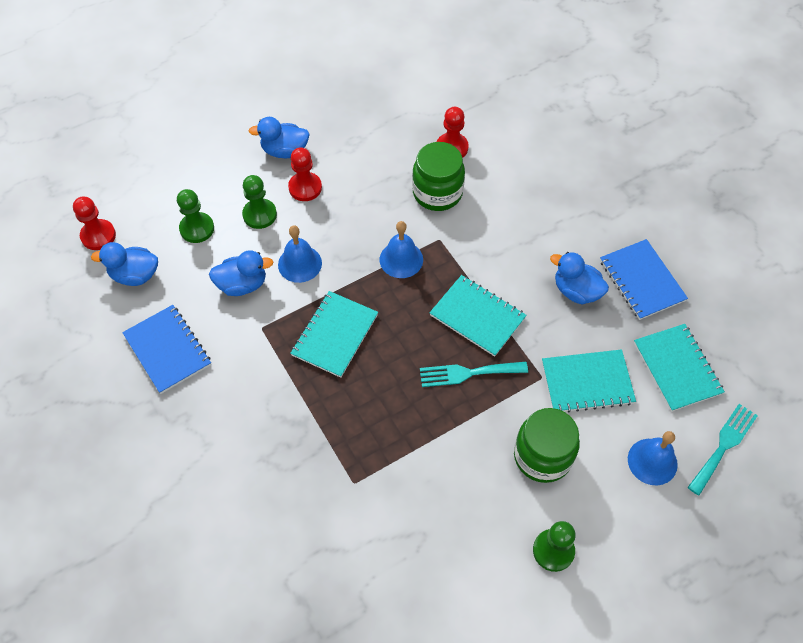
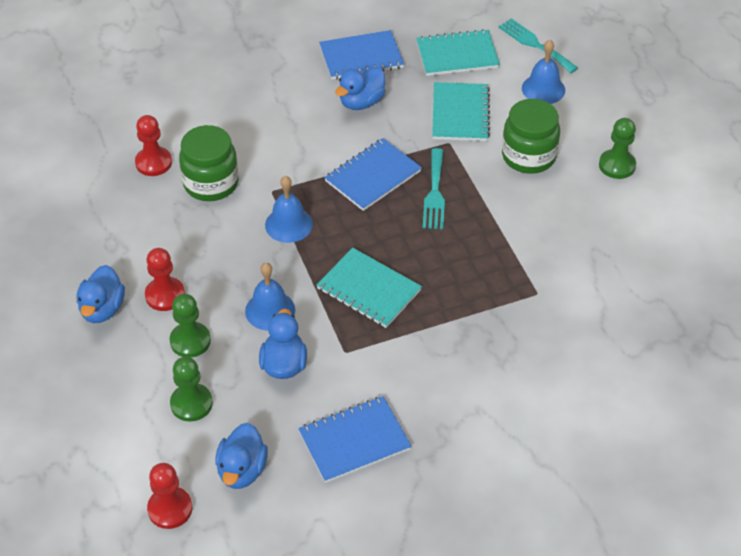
camera: 80 degrees left, 10 degrees down
turquoise notebook [429,275,527,357] -> blue notebook [324,138,422,211]

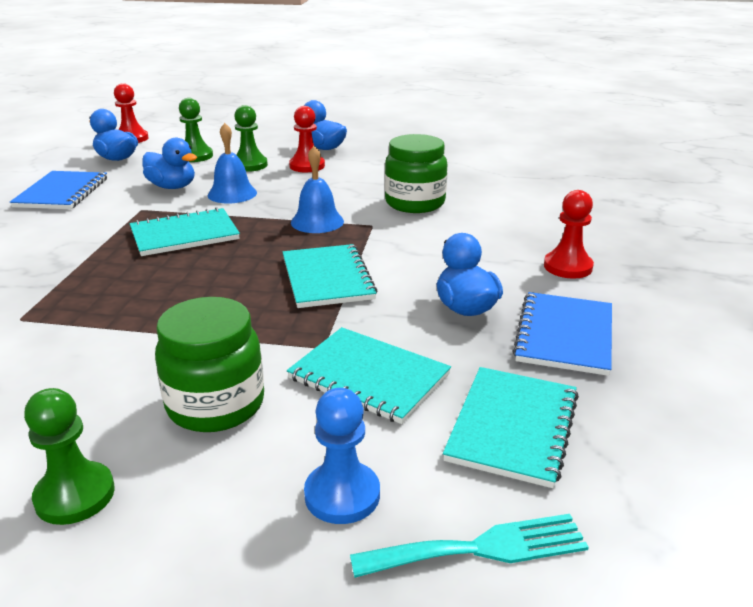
camera: 120 degrees right, 20 degrees down
red pawn [135,115,172,176] -> red pawn moved to [544,190,594,279]
blue notebook [324,138,422,211] -> turquoise notebook [283,244,378,308]
turquoise fork [423,148,445,229] -> none
blue bell [522,40,565,104] -> blue pawn [304,388,380,524]

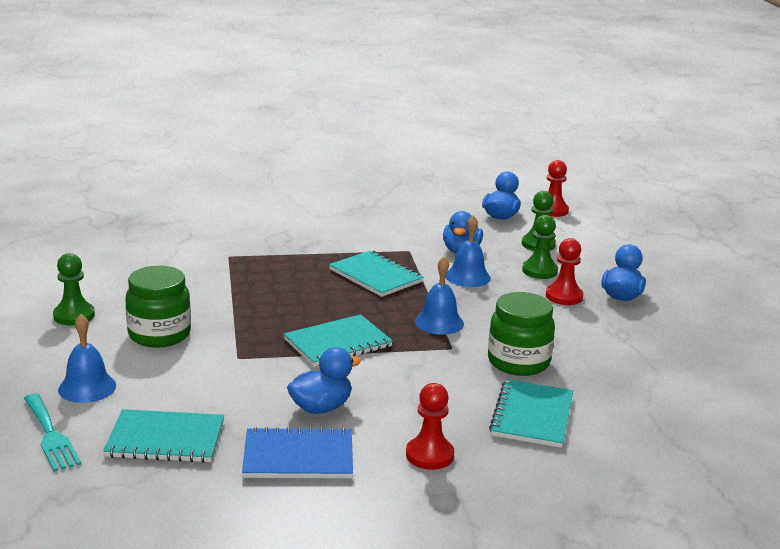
camera: 70 degrees right, 5 degrees down
blue notebook [10,171,107,209] -> none
turquoise notebook [287,327,451,424] -> turquoise notebook moved to [489,379,573,448]
blue pawn [304,388,380,524] -> blue bell [58,314,116,403]

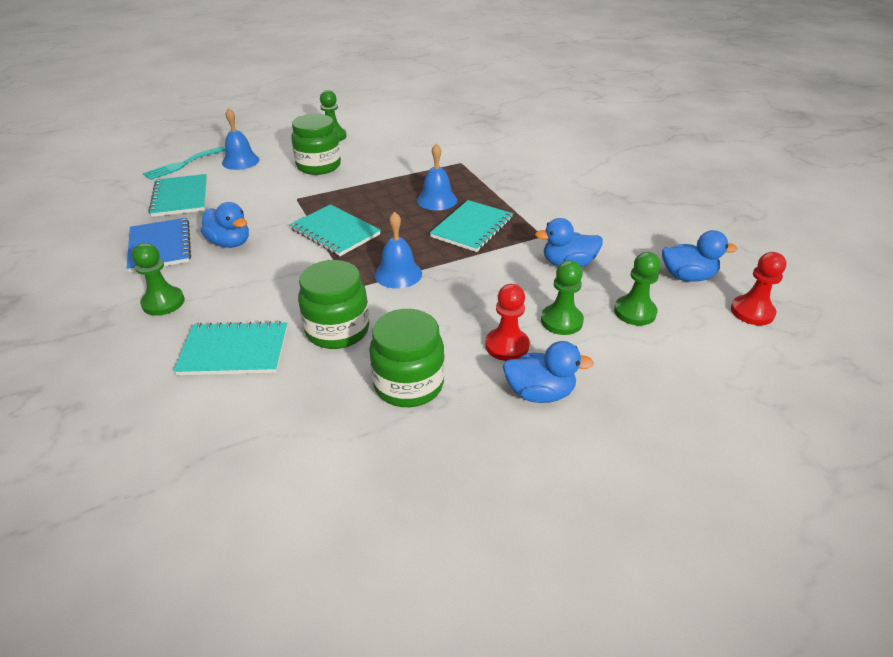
camera: 75 degrees right, 15 degrees up
red pawn [406,383,454,470] -> green pawn [132,243,185,316]
blue bell [446,215,491,287] -> blue bell moved to [417,143,457,210]
none -> green jar [369,309,445,407]

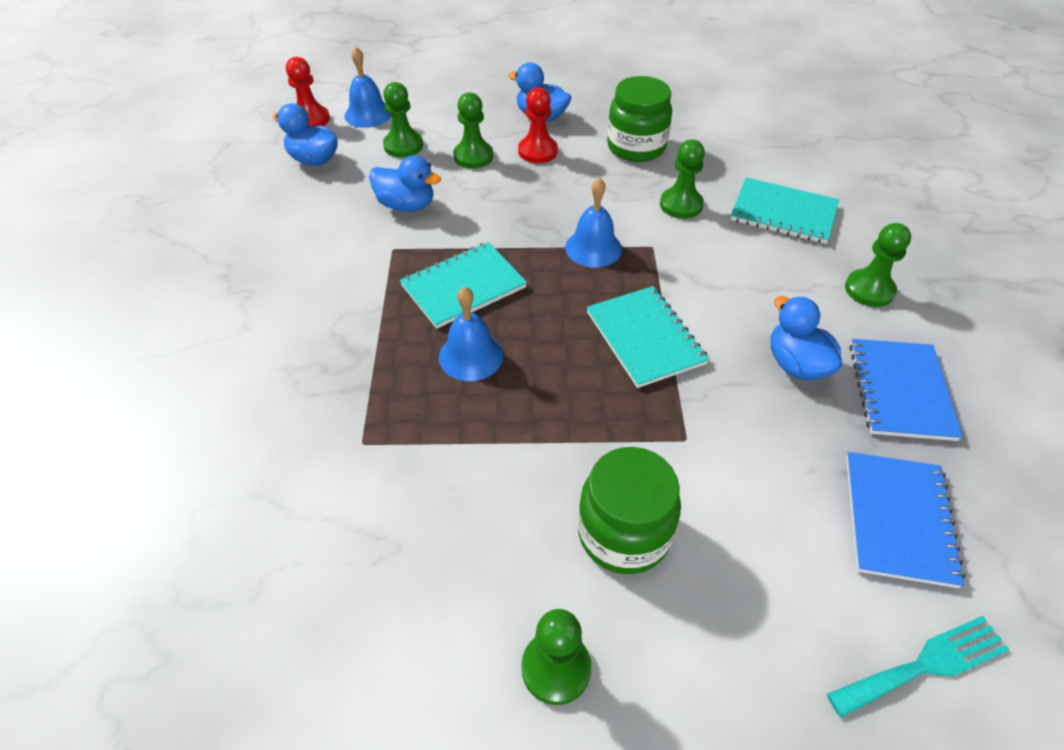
camera: 155 degrees left, 10 degrees up
turquoise notebook [149,174,207,217] -> blue notebook [846,452,965,588]
blue bell [222,108,260,170] -> blue bell moved to [345,47,392,128]
green jar [298,260,369,349] -> green pawn [660,140,705,219]

